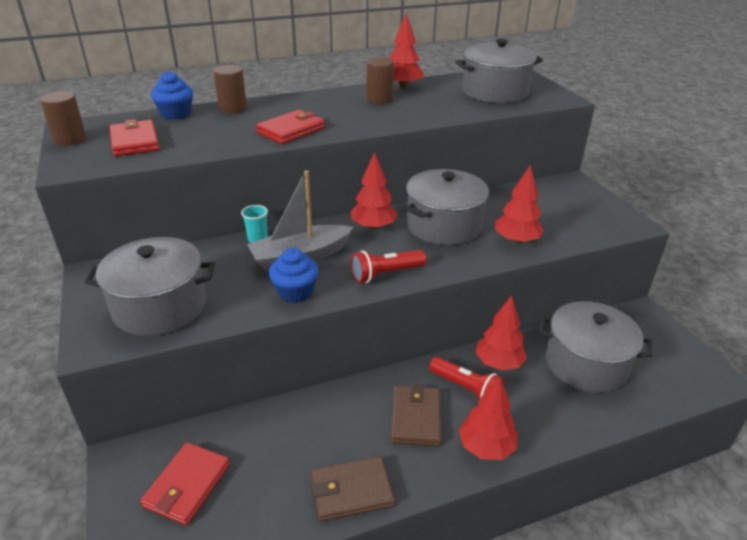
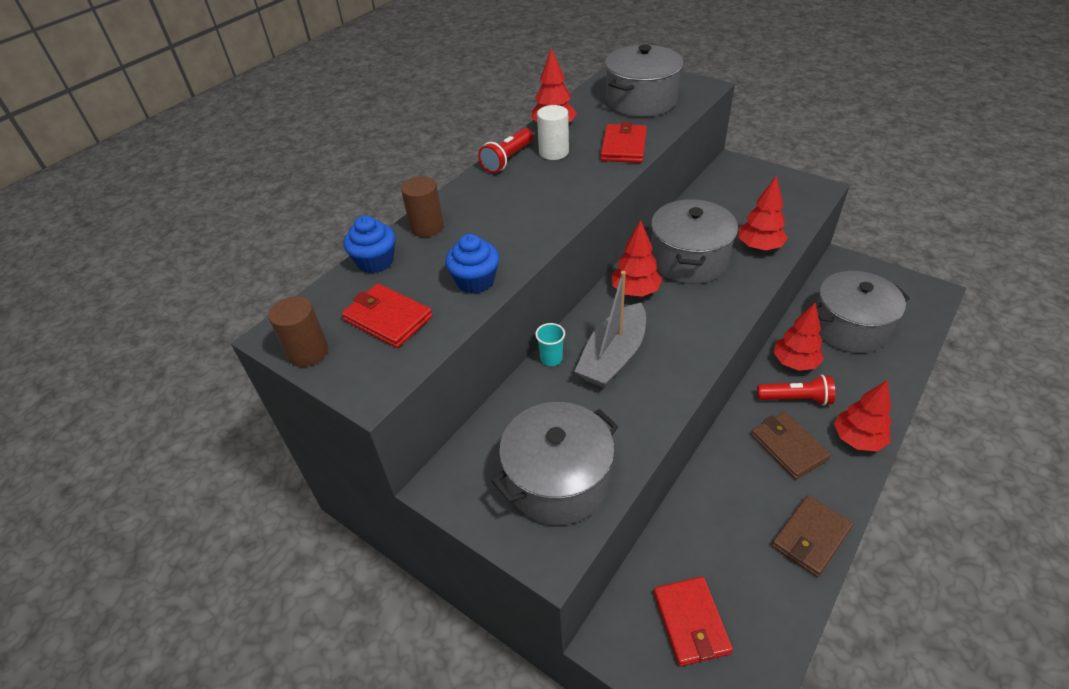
camera: 30 degrees left, 10 degrees up
red wallet [256,110,325,144] -> red wallet moved to [600,122,647,163]
blue cupcake [269,248,319,303] -> blue cupcake moved to [445,234,499,294]
red flashlight [351,250,426,283] -> red flashlight moved to [478,128,534,173]
brown cylinder [367,57,394,104] -> white cylinder [537,105,569,160]

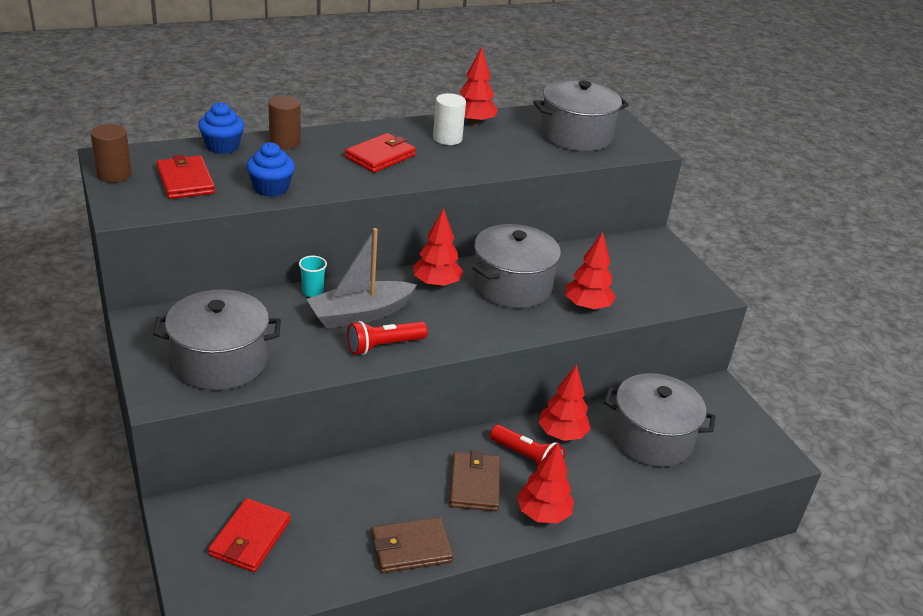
camera: 25 degrees right, 10 degrees down
red flashlight [478,128,534,173] -> red flashlight moved to [347,321,427,355]
red wallet [600,122,647,163] -> red wallet moved to [345,133,416,173]

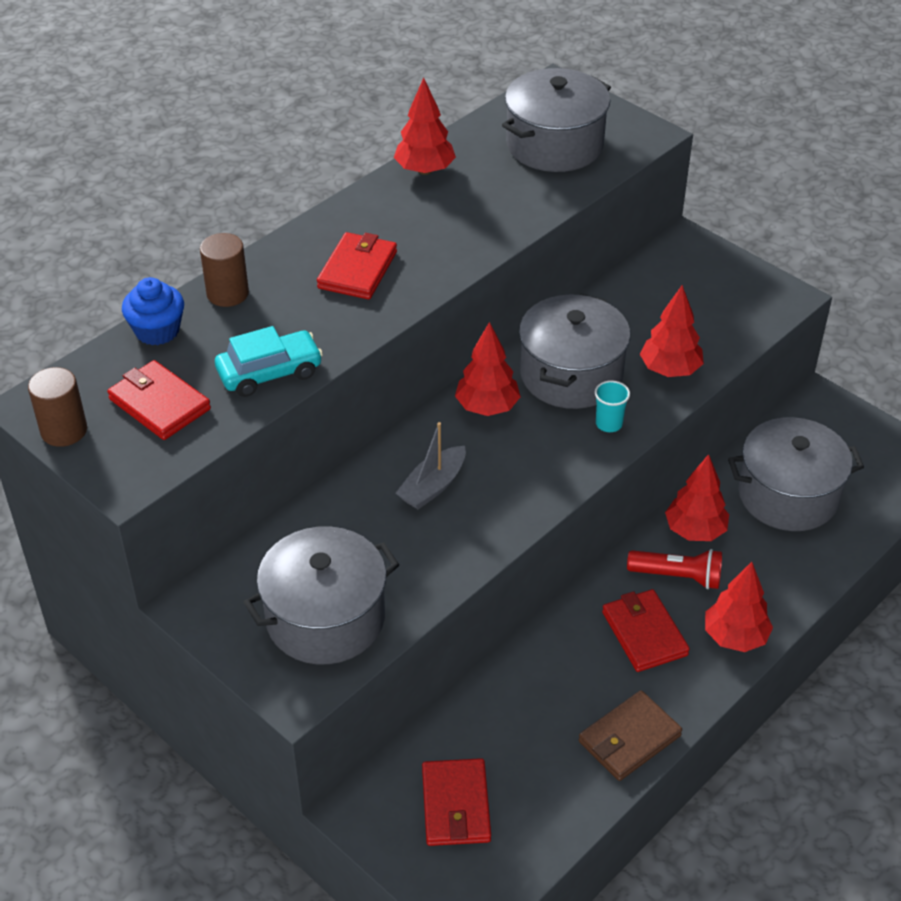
camera: 20 degrees left, 10 degrees up
blue cupcake [246,142,295,197] -> turquoise car [215,326,323,397]
turquoise cup [299,256,327,297] -> turquoise cup moved to [595,380,630,432]
grey boat [306,228,417,329] -> grey boat [396,422,466,509], size x0.65
red flashlight [347,321,427,355] -> none
white cylinder [433,93,466,145] -> none
brown wallet [449,450,500,511] -> red wallet [602,589,690,672]

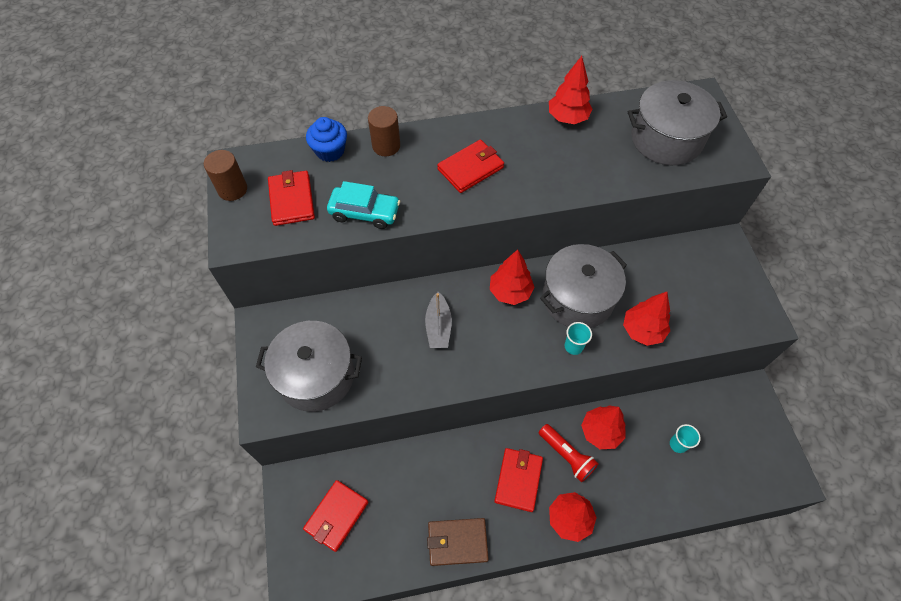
camera: 35 degrees right, 15 degrees up
grey boat [396,422,466,509] -> grey boat turned 75 degrees counterclockwise [425,292,452,348]
grey pot [728,417,864,531] -> turquoise cup [670,424,701,453]

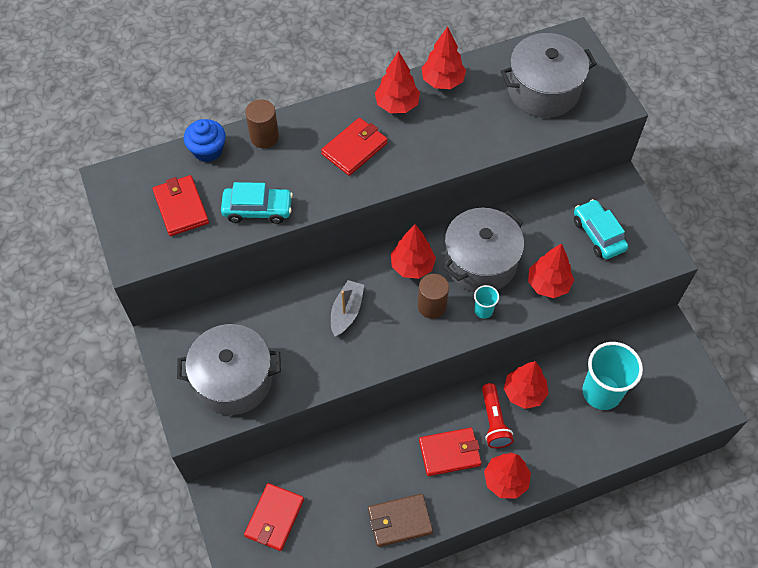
camera: 10 degrees left, 0 degrees up
brown cylinder [204,150,247,201] -> brown cylinder moved to [418,274,449,319]
grey boat [425,292,452,348] -> grey boat turned 150 degrees counterclockwise [331,280,364,337]
red wallet [494,448,543,512] -> red wallet turned 75 degrees clockwise [419,428,482,476]
red flashlight [539,424,599,482] -> red flashlight turned 45 degrees clockwise [482,383,514,448]
turquoise cup [670,424,701,453] -> turquoise cup [582,342,643,410], size x2.19
none -> red tree [375,51,420,113]
none -> turquoise car [574,199,628,259]

